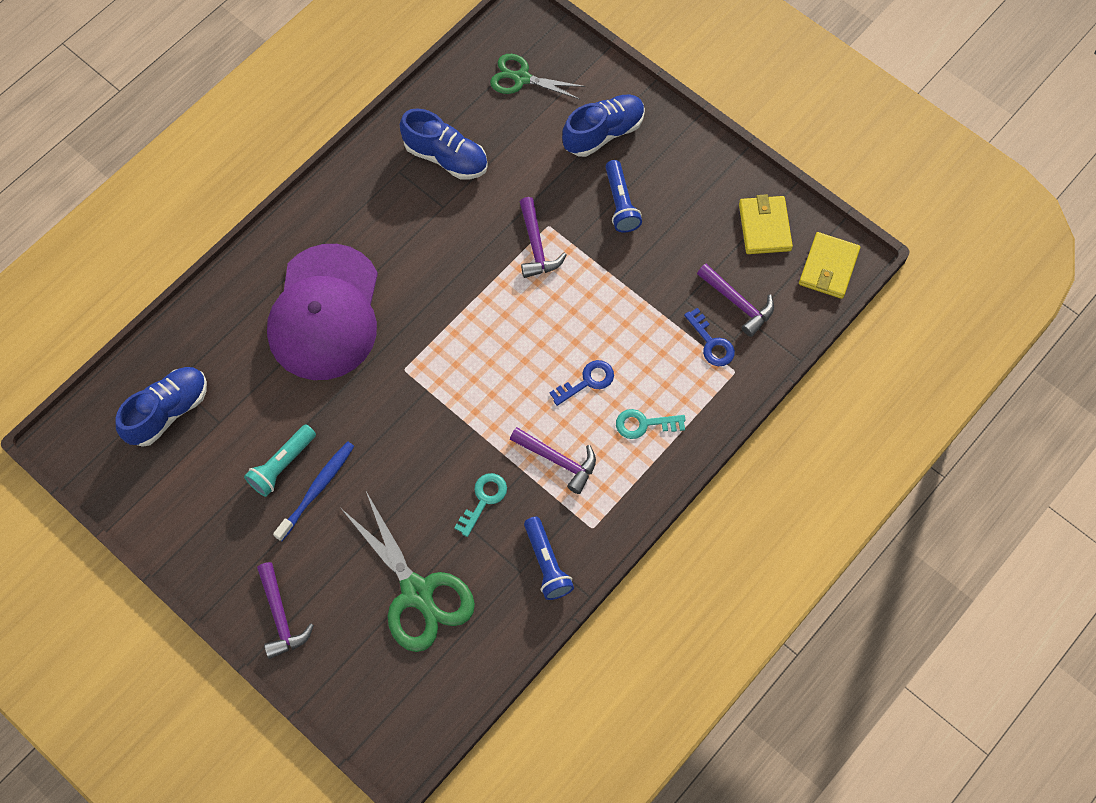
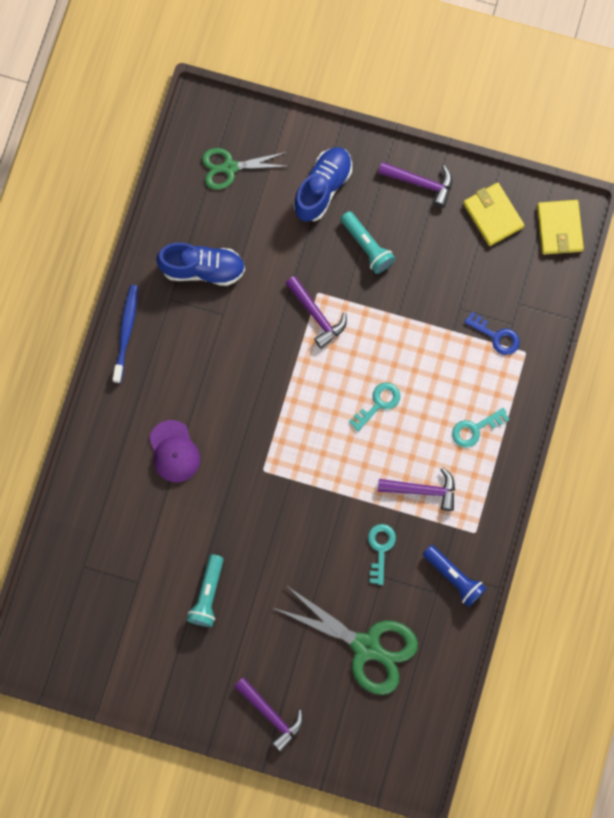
camera: 25 degrees left, 10 degrees up
blue shoe [115,367,207,447] -> none
purple cap [267,244,378,380] -> purple cap [149,420,200,482], size x0.48
blue toothbrush [273,441,354,541] -> blue toothbrush moved to [112,285,138,383]
blue key [549,360,614,406] -> none
blue flashlight [606,160,642,232] -> turquoise flashlight [341,211,395,274]
purple hammer [697,264,774,337] -> purple hammer moved to [378,162,452,208]
none -> turquoise key [349,382,400,432]

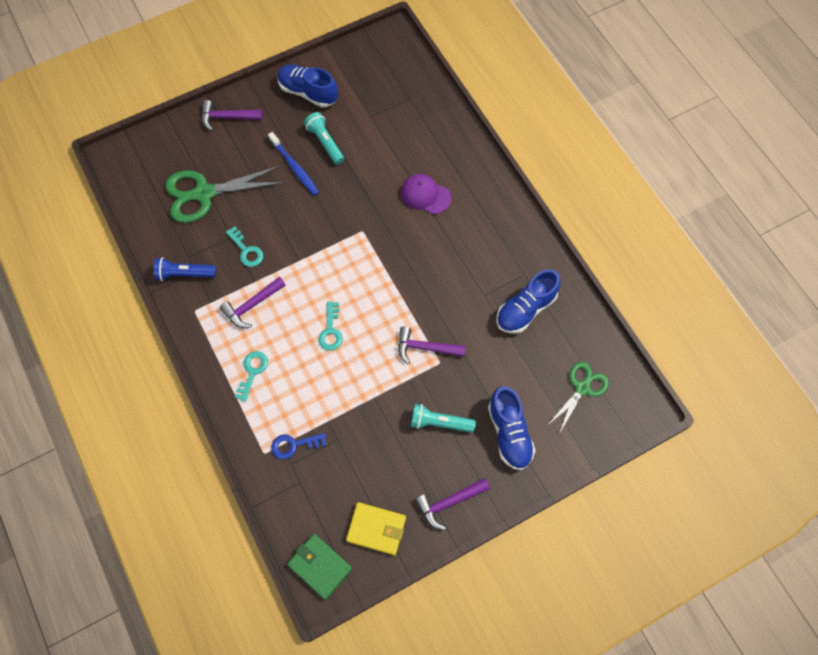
camera: 135 degrees right, 10 degrees down
blue toothbrush [112,285,138,383] -> blue toothbrush moved to [268,132,319,196]
yellow wallet [537,200,584,255] -> green wallet [287,534,352,600]
none -> blue shoe [277,64,338,108]

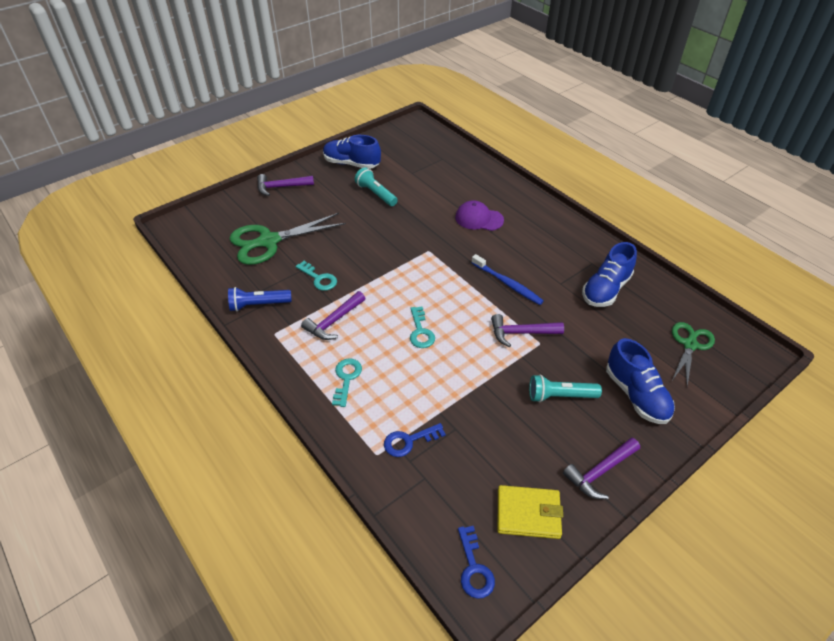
camera: 10 degrees left, 20 degrees down
blue toothbrush [268,132,319,196] -> blue toothbrush moved to [472,254,544,305]
green wallet [287,534,352,600] -> blue key [458,526,495,599]

